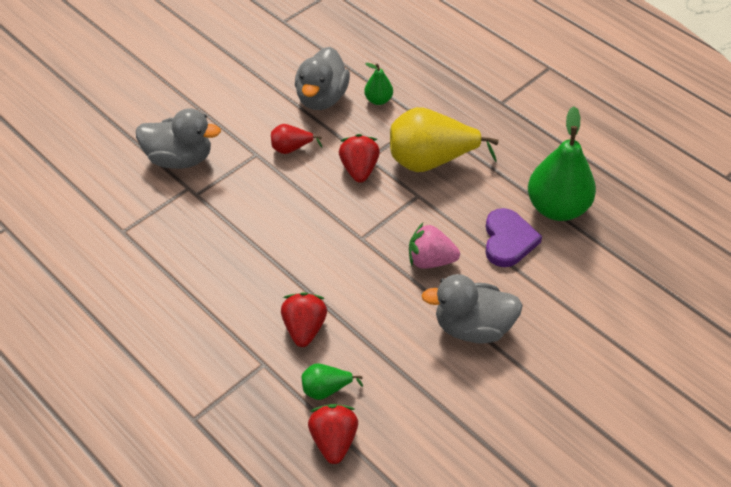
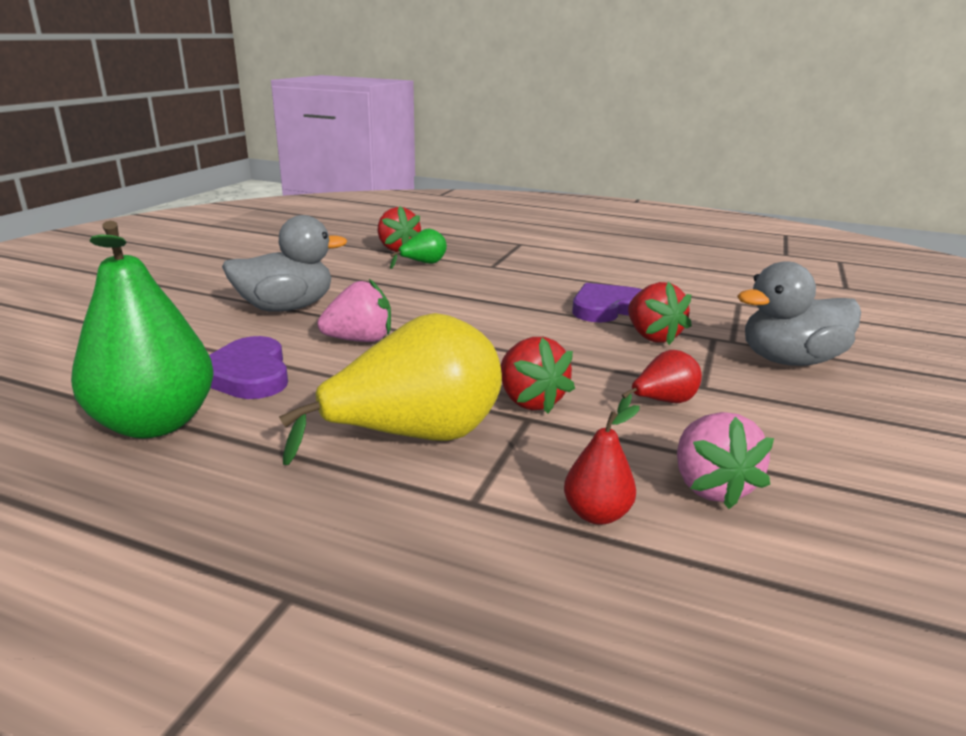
camera: 155 degrees right, 25 degrees down
red strawberry [281,292,327,347] -> red strawberry moved to [628,282,692,345]
grey duck [295,47,350,110] -> pink strawberry [677,412,774,509]
green pear [364,63,393,105] -> red pear [564,405,639,525]
none -> purple heart [572,283,642,323]

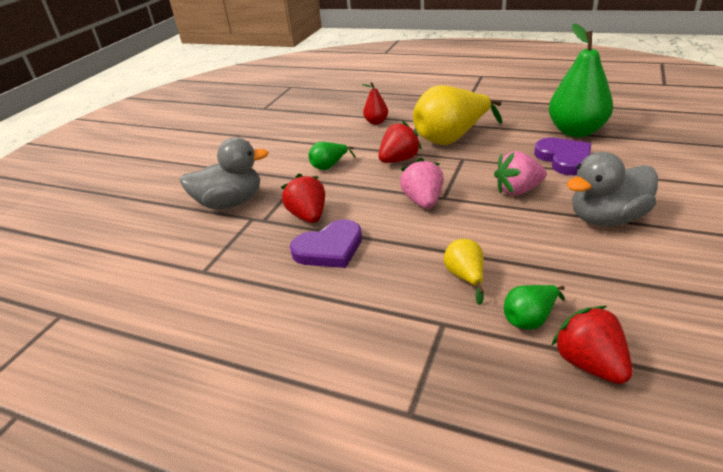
camera: 175 degrees left, 10 degrees up
red strawberry [501,337,575,414] -> red strawberry turned 75 degrees clockwise [378,121,422,163]
red pear [617,350,702,413] -> green pear [308,141,356,170]
pink strawberry [677,412,774,509] -> pink strawberry moved to [400,158,444,209]
none -> yellow pear [444,239,484,305]

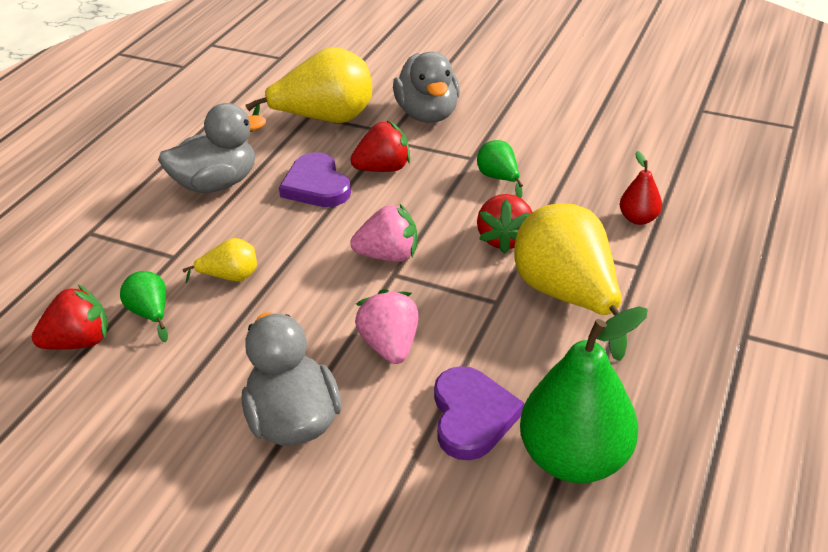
camera: 90 degrees right, 5 degrees up
red strawberry [378,121,422,163] -> red strawberry turned 45 degrees clockwise [477,194,533,254]
purple heart [534,138,591,175] -> purple heart turned 75 degrees counterclockwise [434,366,524,460]
none -> grey duck [158,103,266,193]
none -> yellow pear [245,47,372,132]

